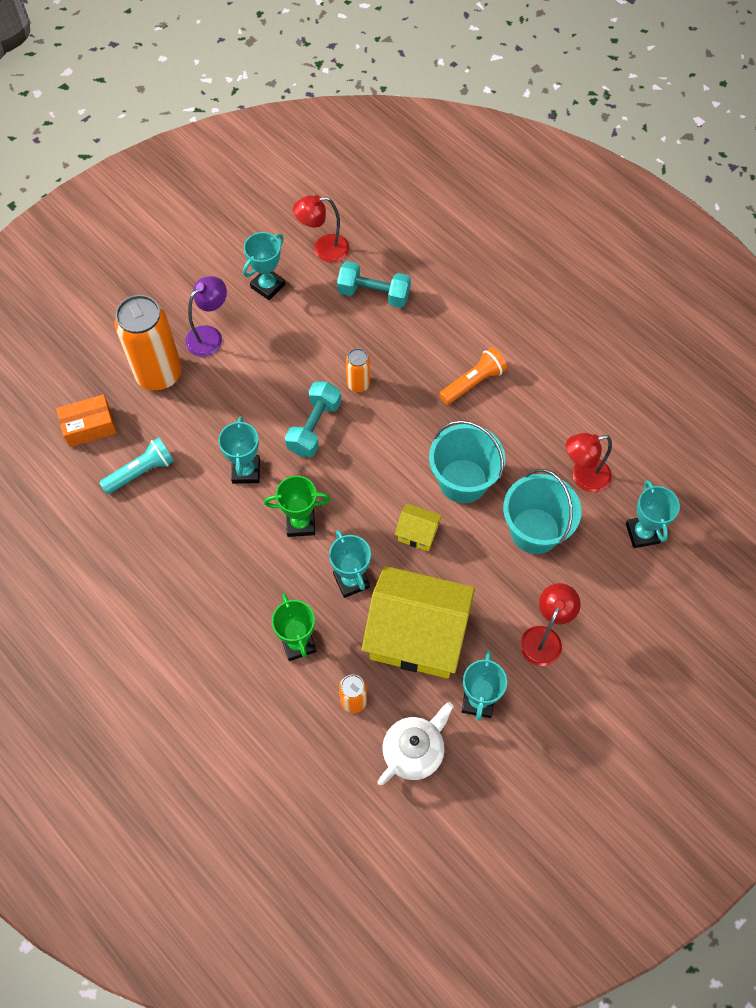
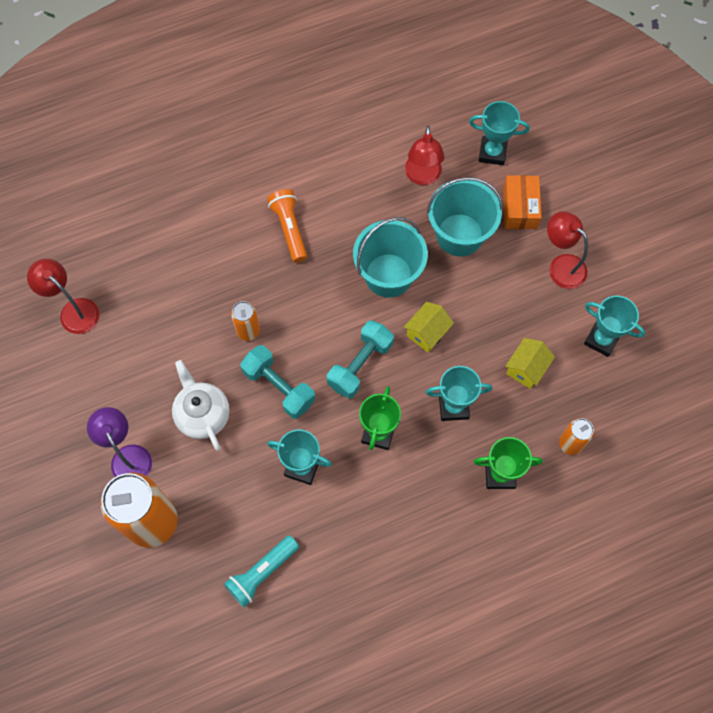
camera: 70 degrees left, 5 degrees up
orange box [56,394,117,447] -> orange box moved to [503,175,542,229]
turquoise flashlight [99,437,174,494] -> turquoise flashlight turned 120 degrees counterclockwise [224,535,299,607]
turquoise trophy [243,232,285,300] -> none
red lamp [293,195,349,262] -> red lamp turned 120 degrees clockwise [27,259,99,334]
turquoise dumbbell [337,261,411,308] -> turquoise dumbbell moved to [327,320,394,399]
yellow house [362,566,475,679] -> yellow house [505,338,555,389], size x0.42
white teapot [378,702,454,785] -> white teapot moved to [172,360,230,451]

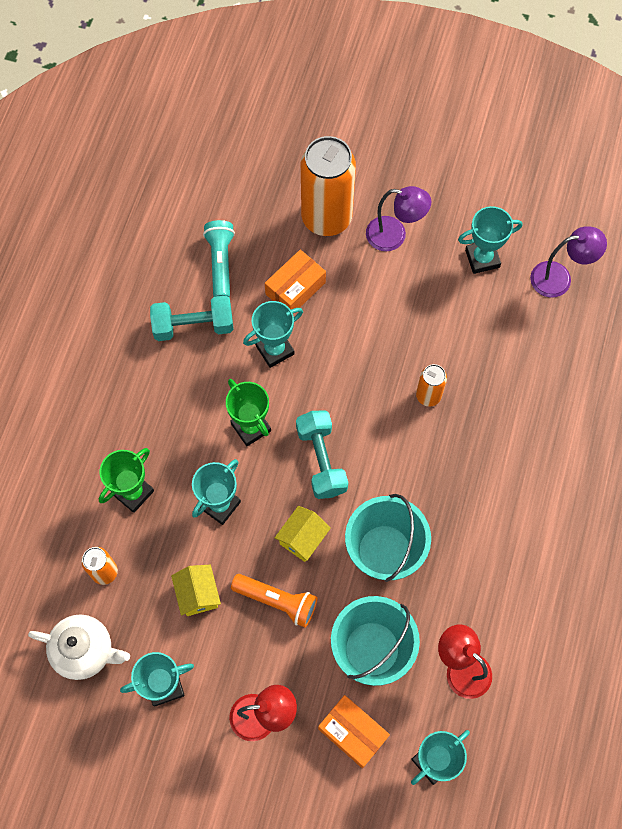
camera: 130 degrees right, 0 degrees up
red lamp [27,259,99,334] -> purple lamp [530,226,607,297]
white teapot [172,360,230,451] -> white teapot moved to [28,614,130,680]
turquoise dumbbell [240,345,315,419] -> turquoise dumbbell moved to [150,295,234,341]
orange flashlight [267,189,307,263] -> orange flashlight moved to [231,574,318,628]
yellow house [404,302,454,353] -> yellow house turned 45 degrees clockwise [275,506,331,562]
none -> orange box [265,250,326,314]
none -> turquoise trophy [458,206,522,274]

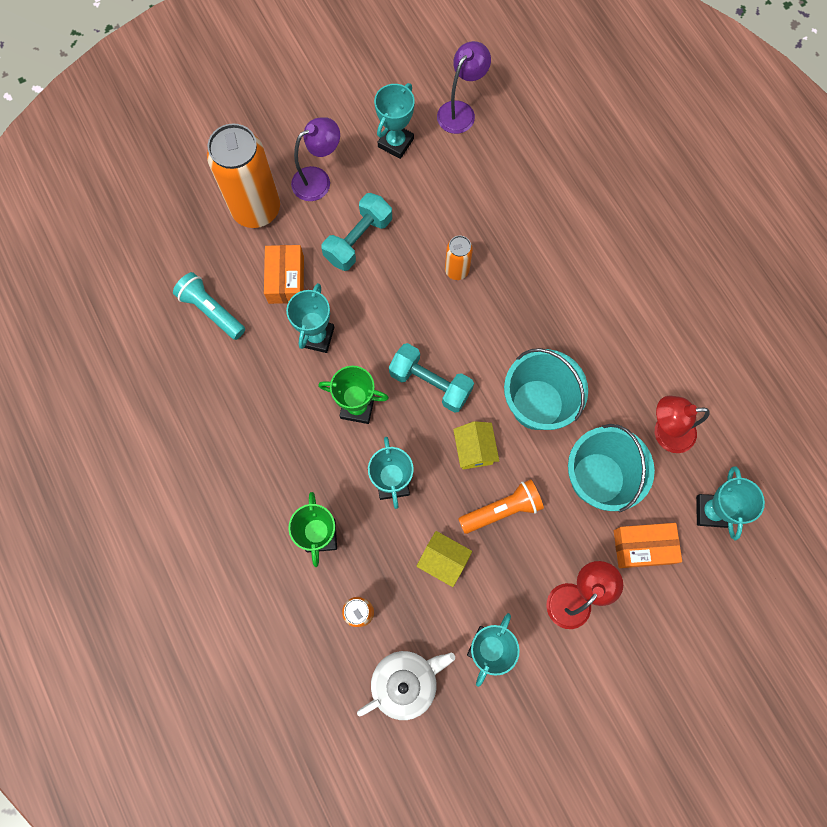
camera: 45 degrees left, 5 degrees up
turquoise dumbbell [150,295,234,341] -> turquoise dumbbell moved to [321,193,392,271]

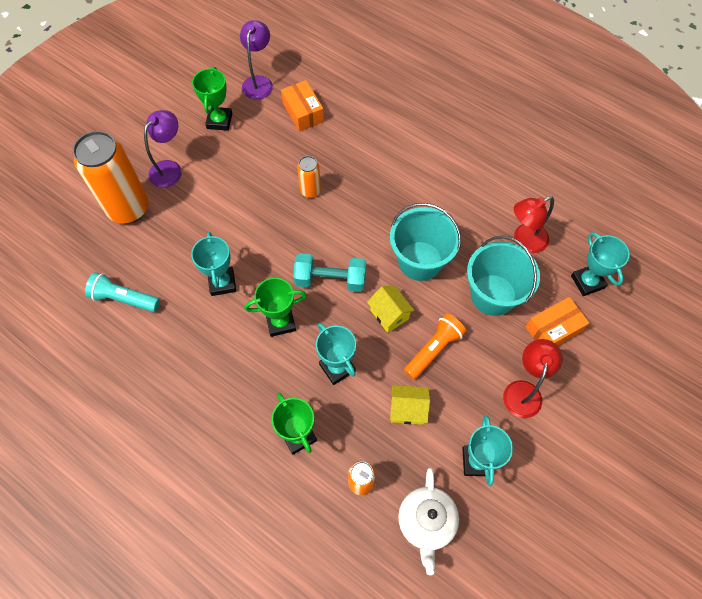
camera: 25 degrees left, 10 degrees down
orange box [264,245,304,304] -> orange box moved to [281,80,324,132]
turquoise dumbbell [321,193,392,271] -> none
white teapot [357,651,455,720] -> white teapot turned 150 degrees clockwise [398,468,459,575]
turquoise trophy [374,83,415,159] -> green trophy [192,67,232,131]

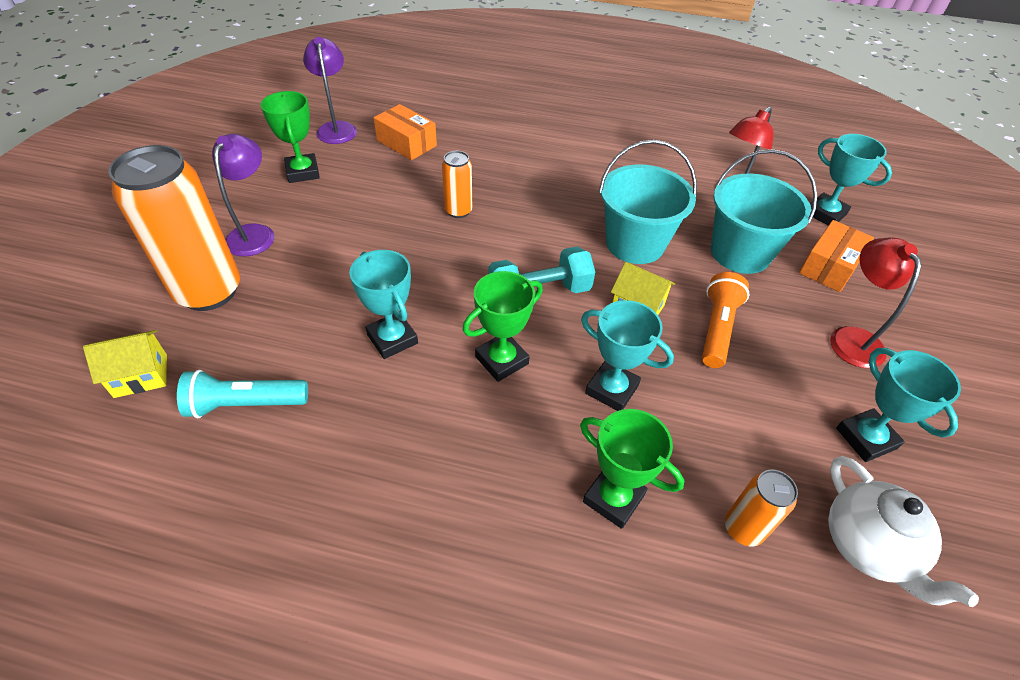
camera: 25 degrees left, 15 degrees down
yellow house [390,385,430,425] -> yellow house moved to [83,330,167,398]

